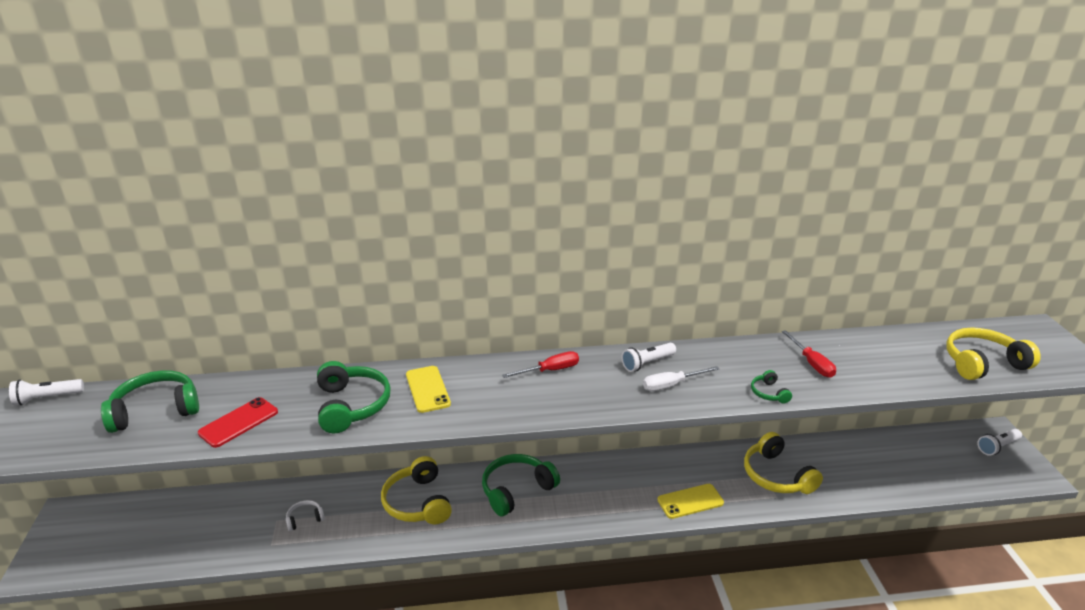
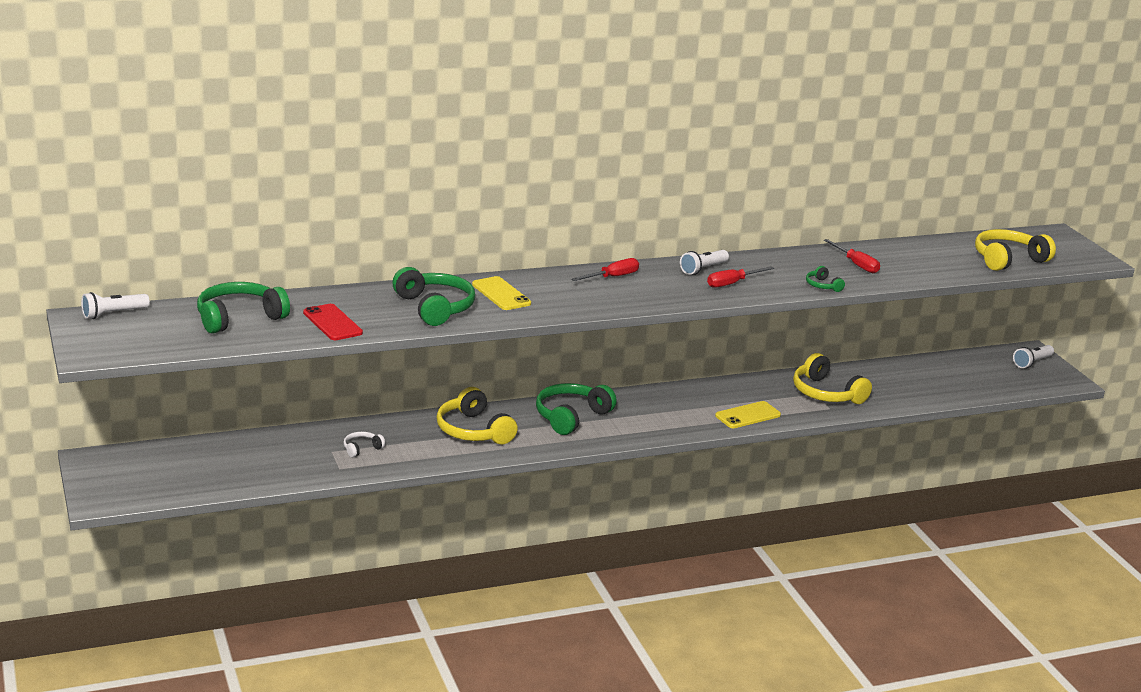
camera: 15 degrees left, 5 degrees down
red phone [198,397,278,448] -> red phone turned 60 degrees counterclockwise [303,304,363,340]
white screwdriver [643,366,719,391] -> red screwdriver [707,266,774,288]

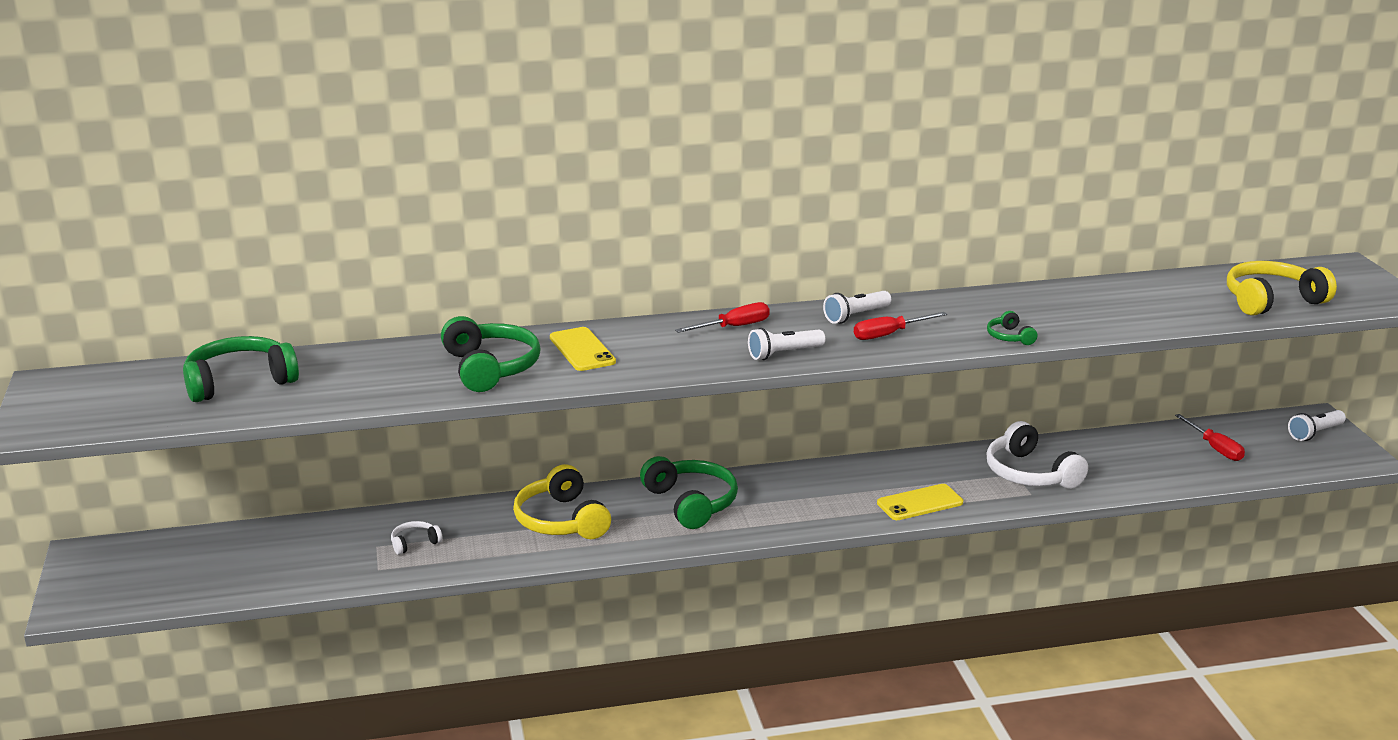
camera: 10 degrees right, 0 degrees up
white flashlight [81,292,150,319] -> white flashlight moved to [748,328,825,360]
red phone [303,304,363,340] -> none
green headphones [536,383,617,435] -> green headphones turned 105 degrees clockwise [640,456,738,529]
yellow headphones [793,353,872,404] -> white headphones [986,421,1088,489]
red screwdriver [824,239,880,273] -> red screwdriver moved to [1175,414,1245,461]

